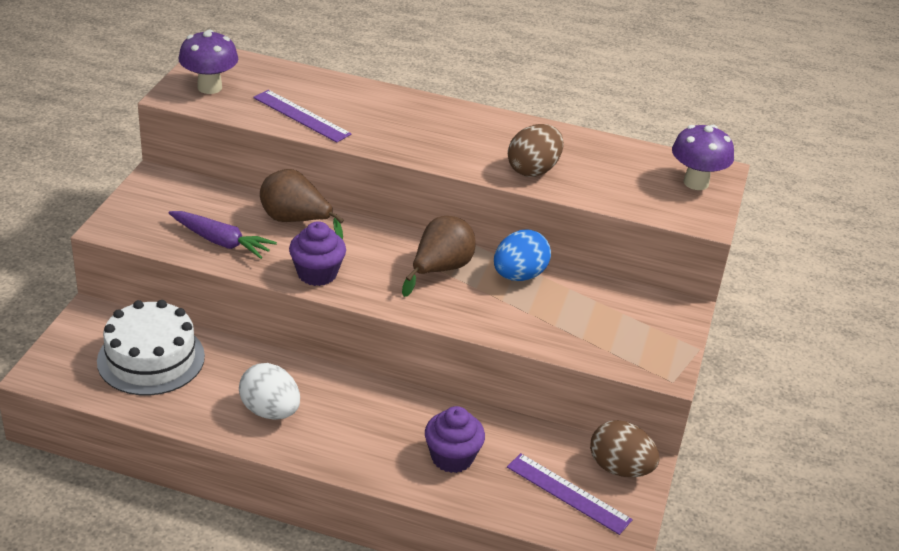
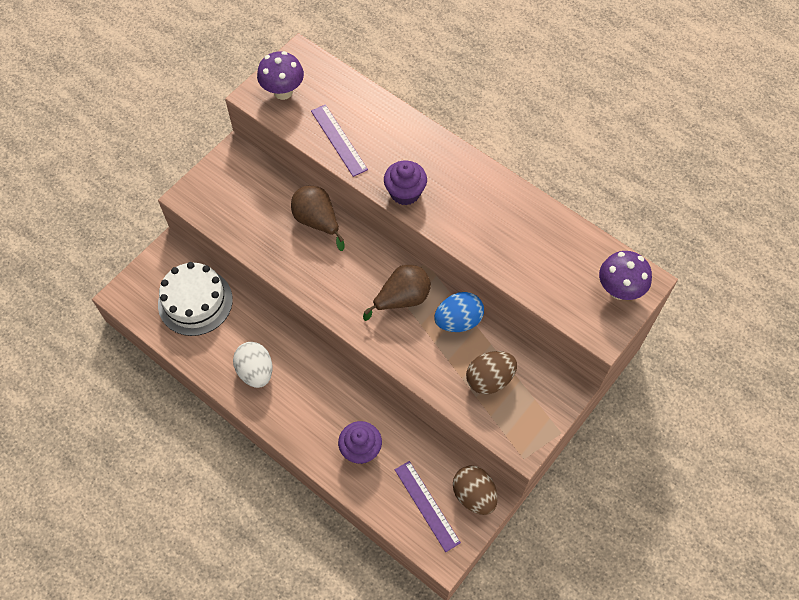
camera: 25 degrees right, 25 degrees up
purple carrot [168,211,277,259] -> none
purple cupcake [289,221,346,286] -> purple cupcake moved to [384,161,427,205]
brown egg [508,124,564,177] -> brown egg moved to [466,351,517,394]

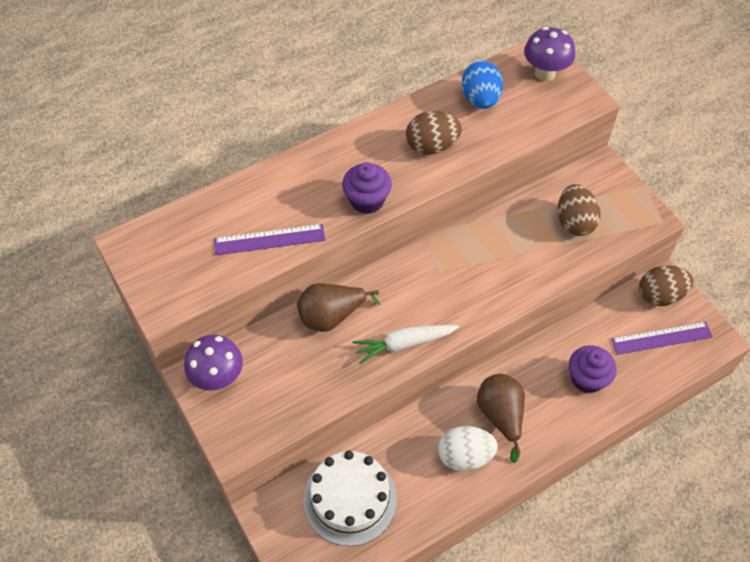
camera: 70 degrees left, 5 degrees down
purple mushroom [257,51,304,100] -> purple mushroom moved to [184,335,243,391]
brown pear [363,265,431,321] -> brown pear moved to [477,374,525,463]
blue egg [434,292,484,332] -> blue egg moved to [462,61,503,109]
none -> white carrot [352,325,459,364]
none -> brown egg [406,111,462,155]

